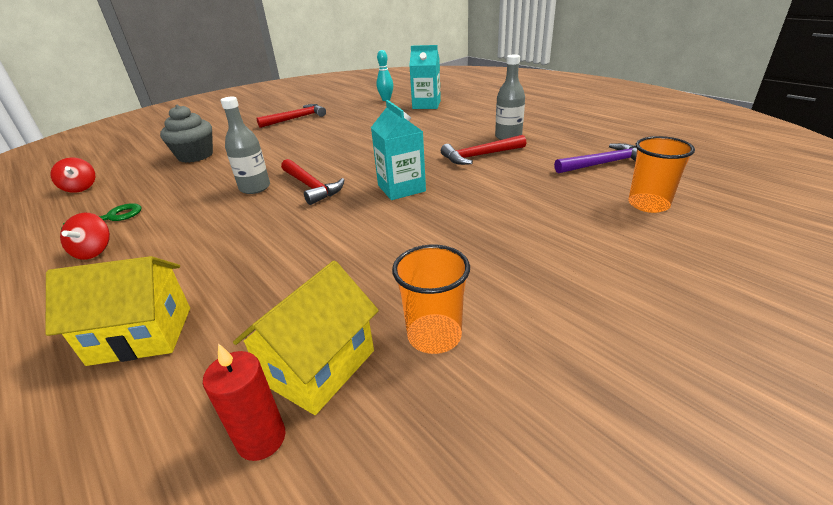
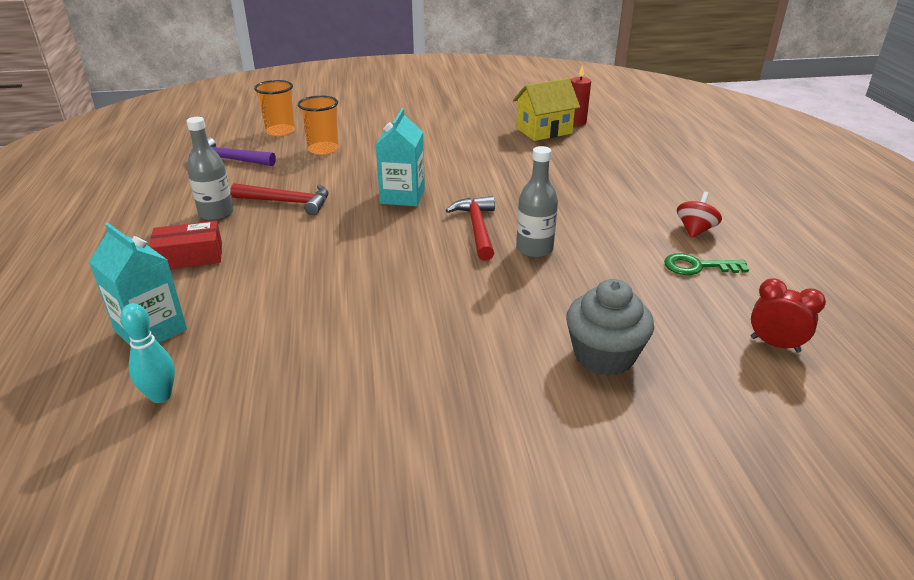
camera: 150 degrees left, 0 degrees up
yellow house [46,256,190,366] -> none
red spinning top [51,157,95,193] -> red clock [751,278,826,353]
red hammer [256,104,326,128] -> none
orange cup [392,244,470,354] -> orange cup moved to [298,96,339,155]
none -> red box [149,221,222,269]

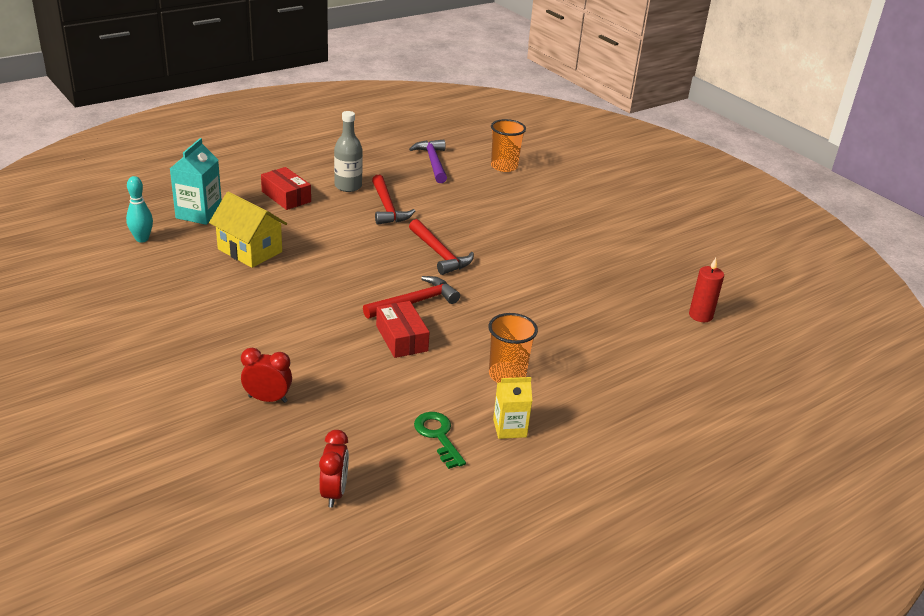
camera: 60 degrees right, 0 degrees up
orange cup [298,96,339,155] -> orange cup moved to [488,313,538,383]
turquoise carton [376,108,425,206] -> red hammer [409,219,474,275]
yellow house [513,78,580,141] -> yellow house moved to [209,192,287,268]
grey bottle [516,146,558,258] -> red box [376,301,430,358]
grey cupcake [566,279,654,376] -> red clock [241,348,292,403]
red spinning top [677,192,722,238] -> yellow carton [493,377,532,439]

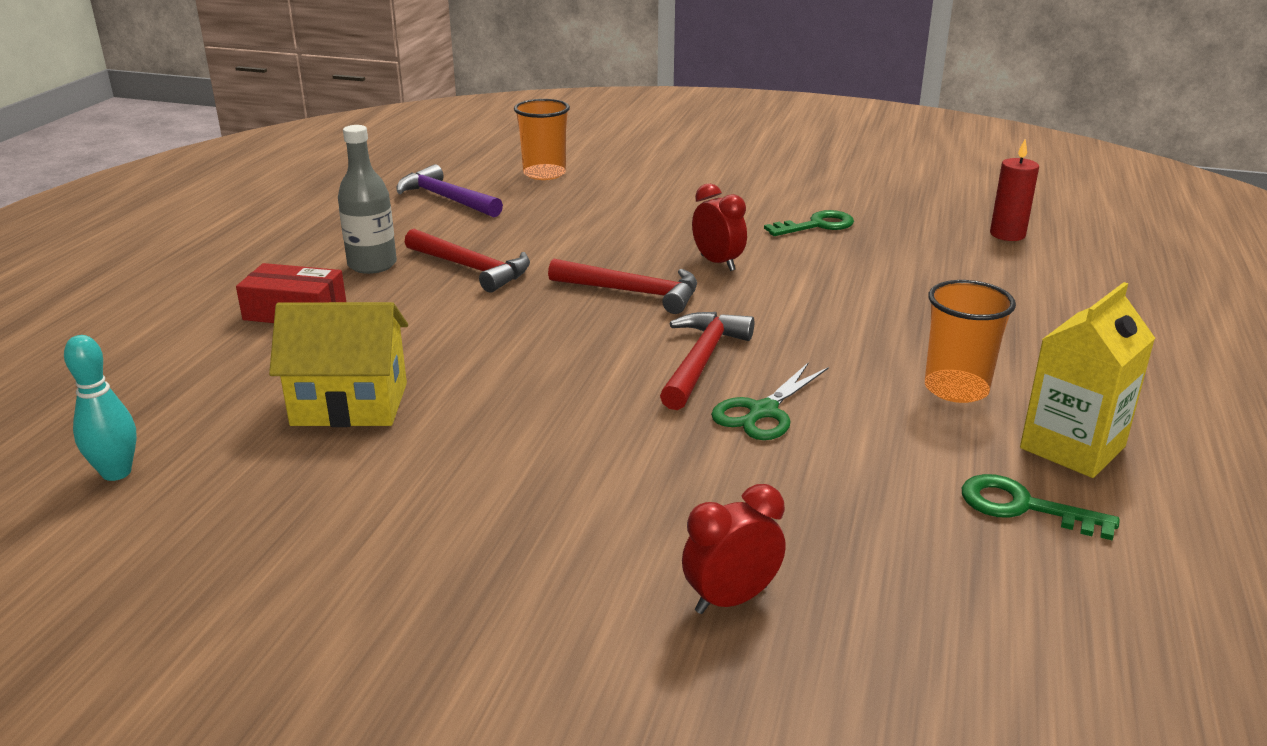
camera: 35 degrees left, 5 degrees down
turquoise carton [170,138,222,225] -> none
red clock [319,430,349,508] -> red clock moved to [692,183,747,271]
red box [376,301,430,358] -> green scissors [711,362,829,440]
yellow carton [493,377,532,439] -> yellow carton [1020,282,1155,478], size x1.51
none -> green key [764,210,854,236]

